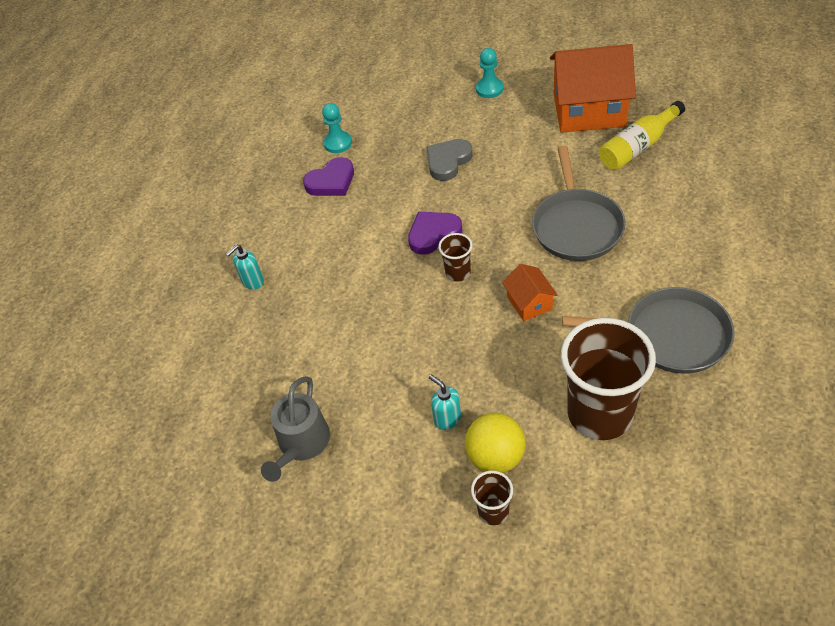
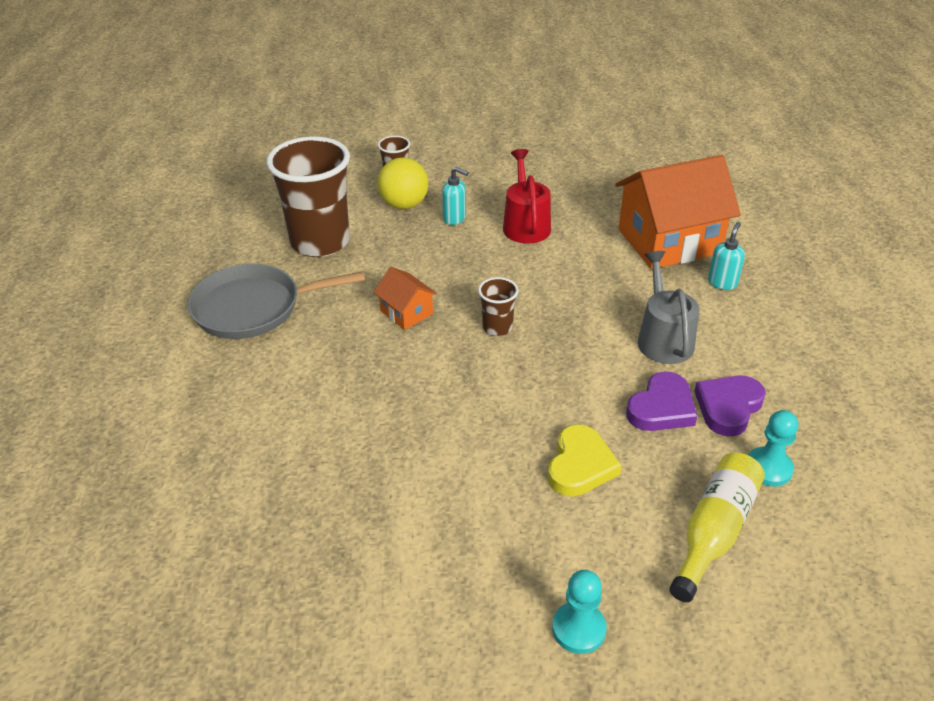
camera: 155 degrees right, 10 degrees down
grey watering can [261,376,330,482] -> grey watering can moved to [638,251,699,364]
purple heart [408,211,462,255] -> purple heart moved to [626,372,697,431]
grey heart [426,139,473,181] -> yellow heart [548,424,622,496]
grey pan [532,146,626,261] -> none
orange house [550,44,636,133] -> orange house moved to [615,155,741,269]
yellow bottle [599,101,685,170] -> yellow bottle moved to [670,453,765,602]
none -> red watering can [503,149,551,243]

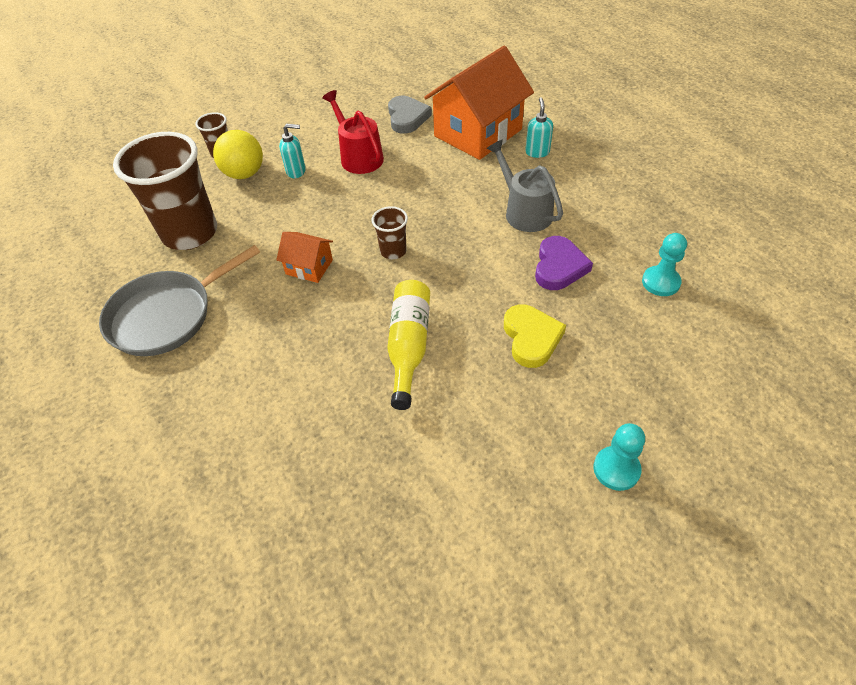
camera: 25 degrees left, 10 degrees up
yellow bottle [670,453,765,602] -> yellow bottle moved to [387,280,430,410]
purple heart [694,376,766,436] -> none
none -> grey heart [388,96,432,134]

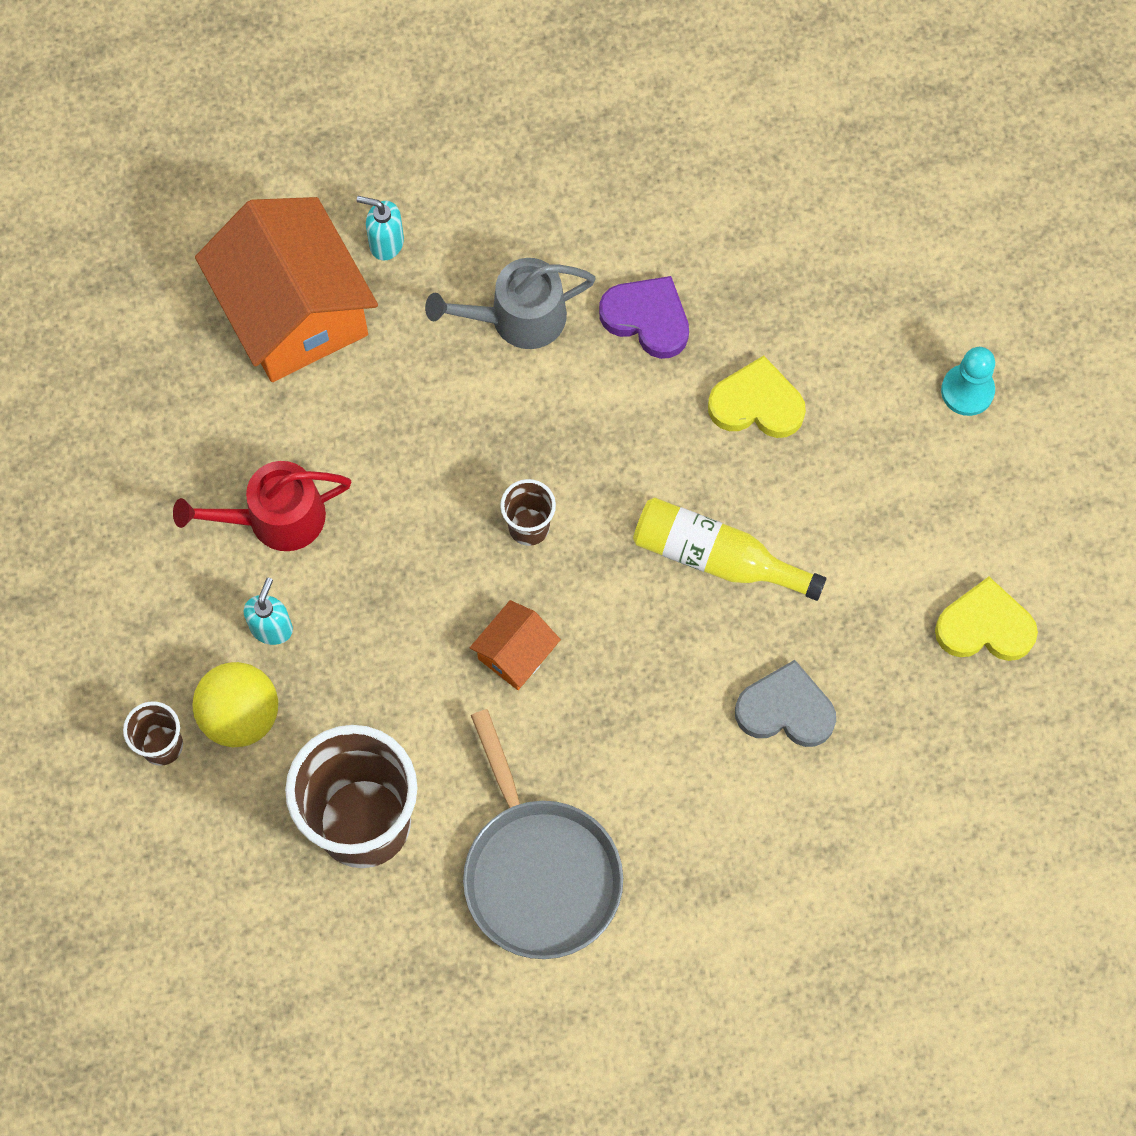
camera: 75 degrees left, 20 degrees up
grey heart [388,96,432,134] -> grey heart moved to [735,660,836,747]
turquoise pawn [642,233,687,296] -> none
none -> yellow heart [935,577,1038,661]

